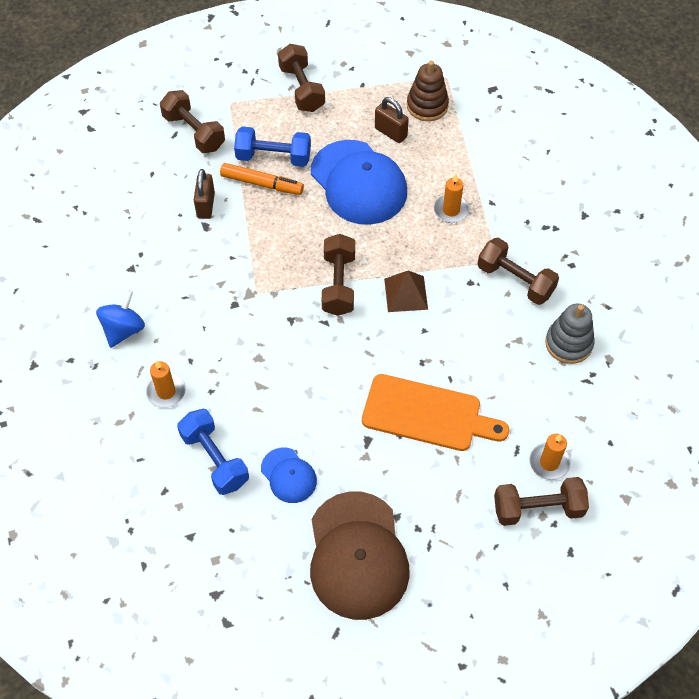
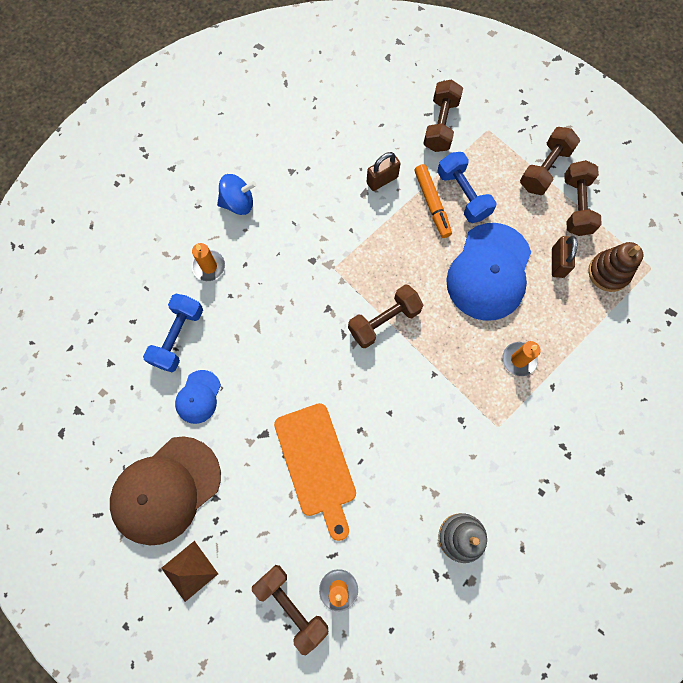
camera: 55 degrees right, 15 degrees up
brown pyramid [384,271,428,312] -> brown pyramid moved to [161,541,218,602]
brown dumbbell [478,238,559,305] -> brown dumbbell moved to [564,160,602,236]

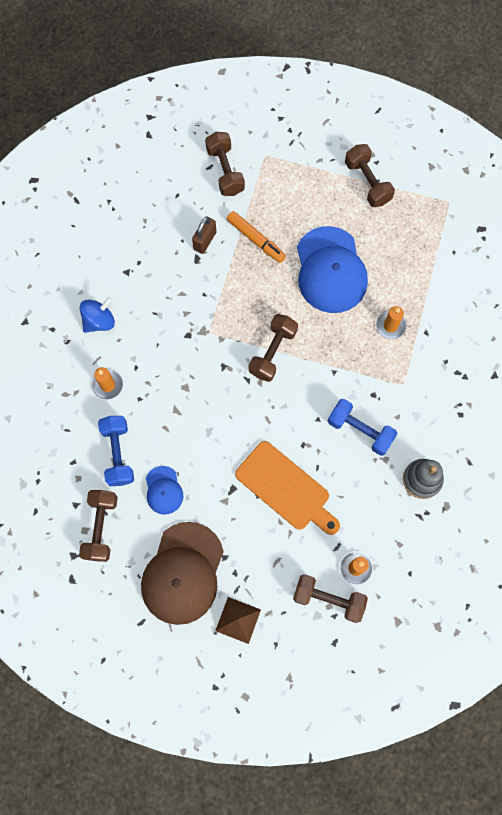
camera: 30 degrees left, 0 degrees up
blue dumbbell [437,152,496,223] -> blue dumbbell moved to [328,399,398,456]
brown dumbbell [520,127,580,195] -> brown dumbbell moved to [79,490,118,562]
brown padlock [552,236,577,278] -> none
brown stacking toy [588,242,643,292] -> none

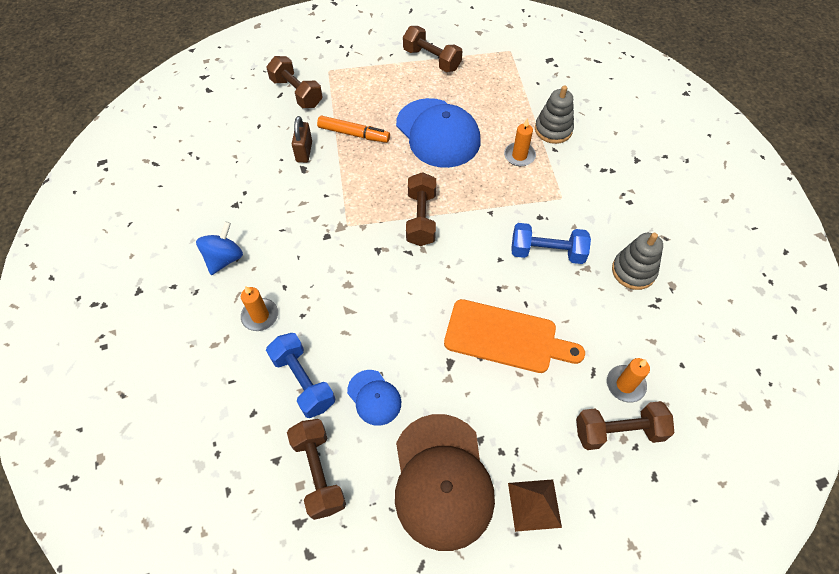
camera: 25 degrees left, 15 degrees down
none -> grey stacking toy [535,85,574,144]

